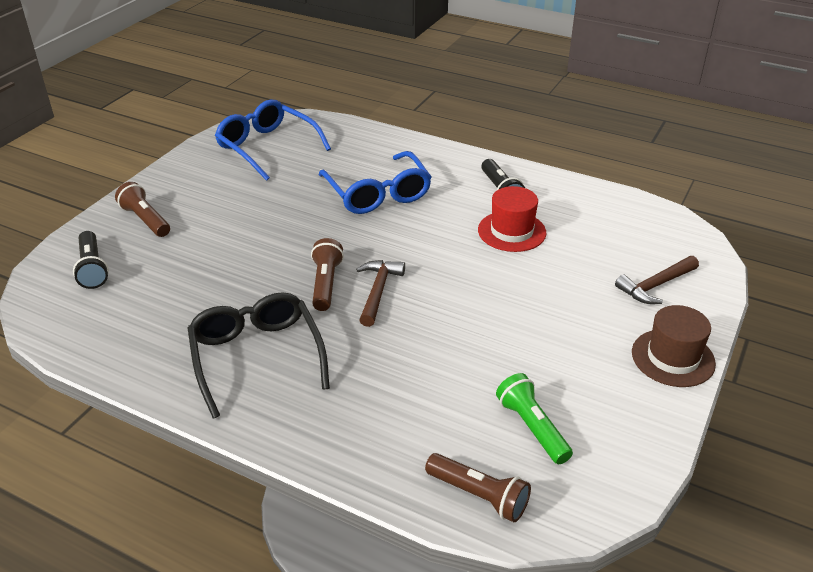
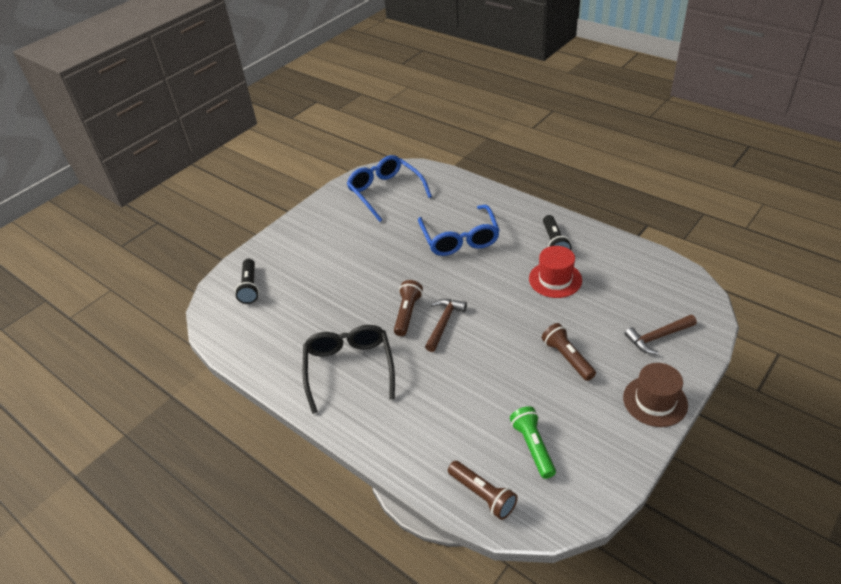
camera: 15 degrees right, 5 degrees up
brown flashlight [115,182,170,237] -> brown flashlight moved to [542,323,596,381]

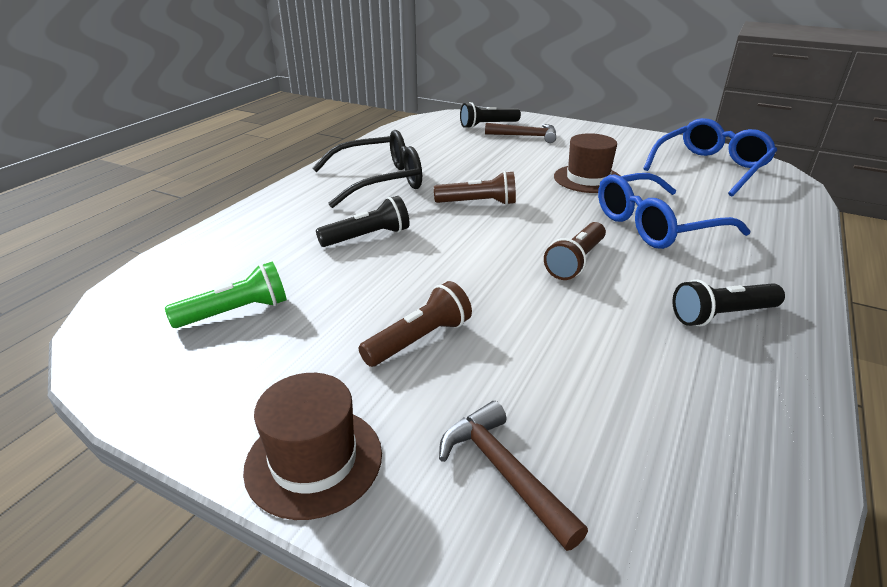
camera: 75 degrees right, 10 degrees down
brown hammer [425,299,467,352] -> brown hammer moved to [485,123,556,143]
brown flashlight [448,461,518,520] -> brown flashlight moved to [544,222,606,280]
red hat [529,246,582,298] -> none
none -> black flashlight [316,196,410,247]
none -> brown hat [554,133,620,193]

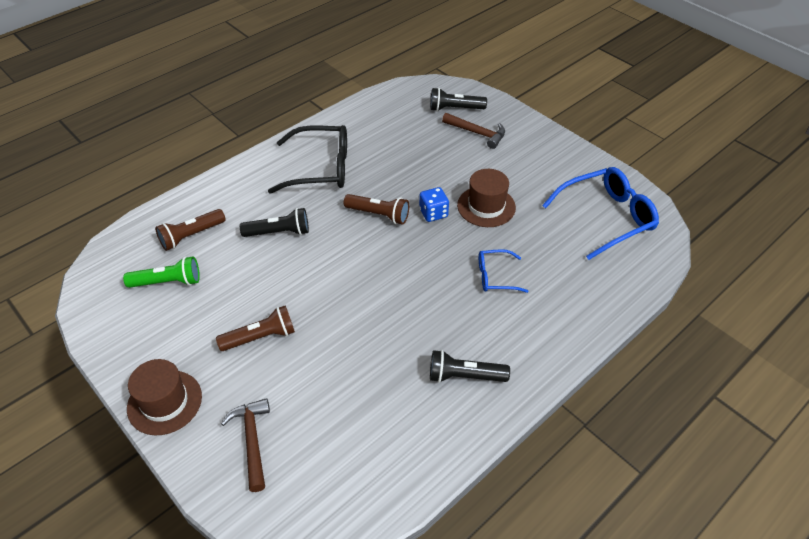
camera: 20 degrees right, 15 degrees up
brown flashlight [544,222,606,280] -> brown flashlight moved to [155,209,226,251]
blue glasses [598,173,750,249] -> blue glasses [479,249,529,293], size x0.53
none -> blue dice [419,187,449,222]

